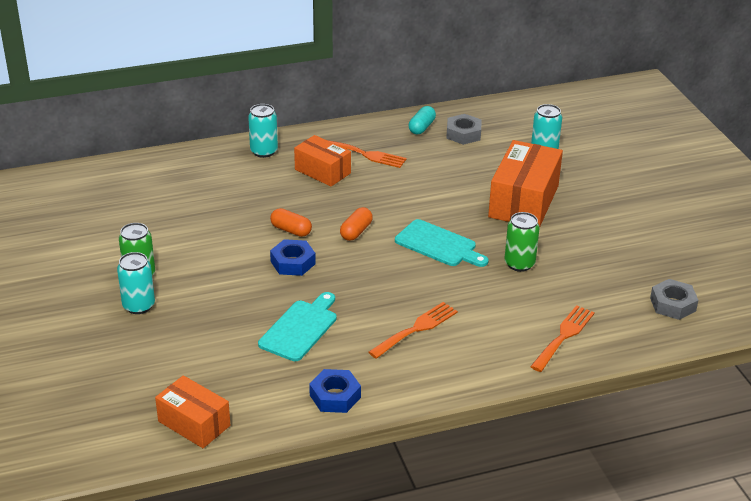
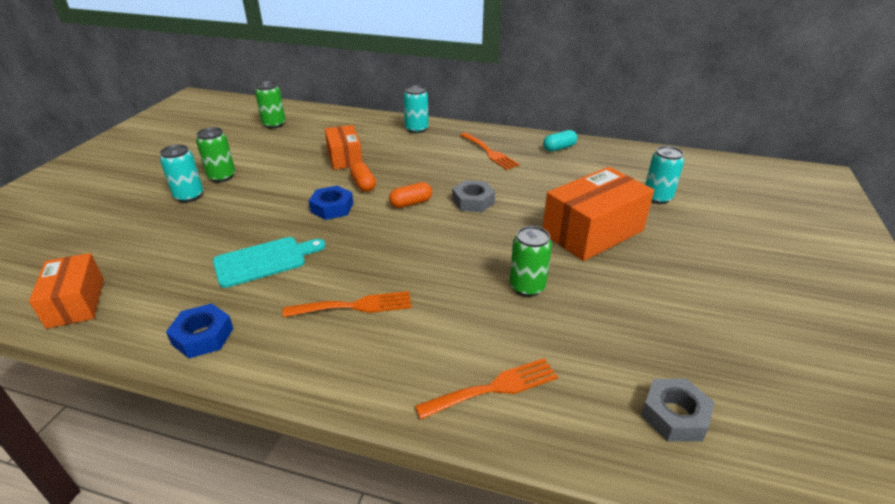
camera: 35 degrees right, 0 degrees up
orange box [294,135,351,186] -> orange box moved to [325,125,363,170]
turquoise cutting board [395,219,489,267] -> none
grey nut [446,114,481,145] -> grey nut moved to [452,180,495,212]
none -> green can [255,81,286,129]

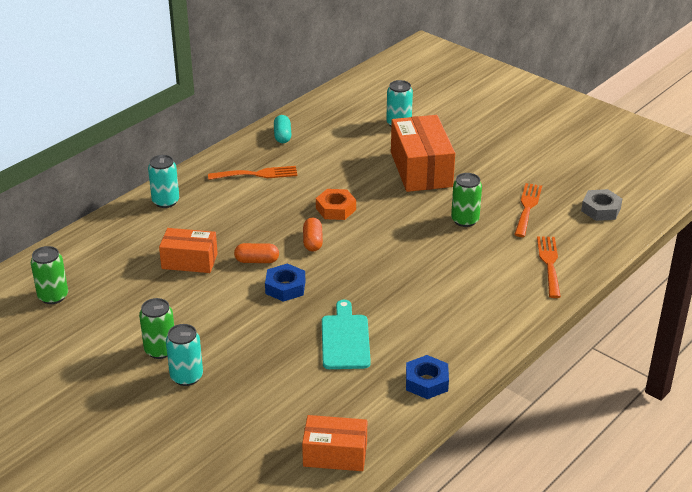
camera: 65 degrees left, 0 degrees up
orange fork [283,291,412,317] -> orange fork moved to [514,183,542,237]
grey nut [452,180,495,212] -> orange nut [316,189,356,220]

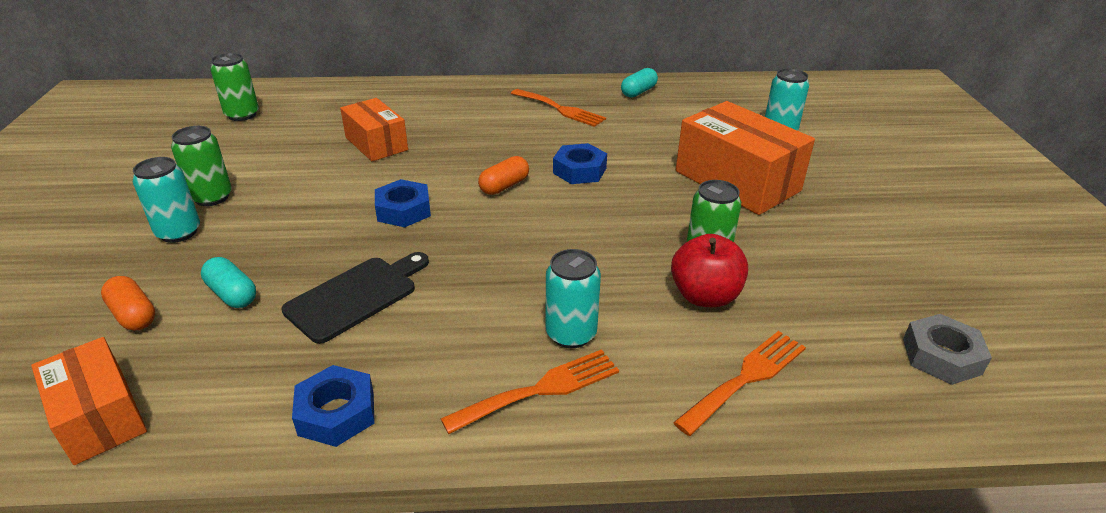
camera: 45 degrees right, 0 degrees up
turquoise can [148,155,179,208] -> turquoise can moved to [546,249,601,348]
orange capsule [234,243,279,263] -> orange capsule moved to [101,276,155,331]
orange nut [316,189,356,220] -> blue nut [553,143,607,184]
turquoise cutting board [322,300,371,369] -> black cutting board [281,252,429,344]
orange box [391,115,455,192] -> orange box turned 75 degrees counterclockwise [676,101,815,215]
orange fork [514,183,542,237] -> orange fork moved to [441,349,619,434]
none -> turquoise capsule [201,257,256,308]
none -> red apple [671,234,748,307]

